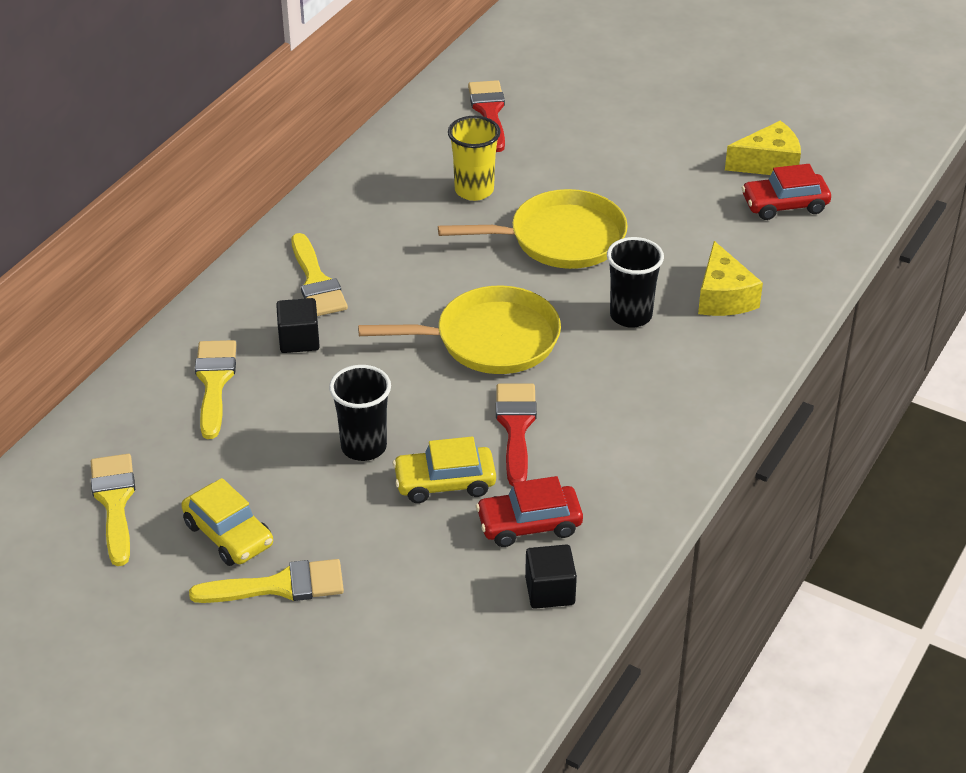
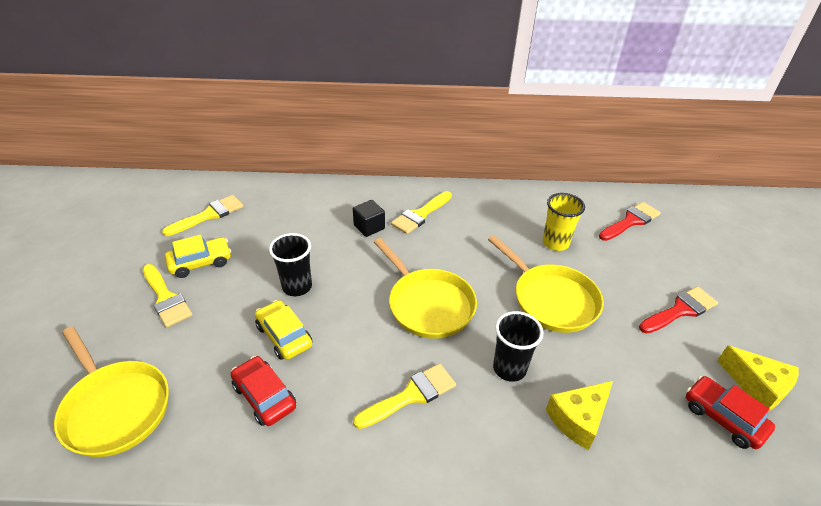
camera: 60 degrees right, 0 degrees up
yellow car [181,478,273,566] -> yellow car turned 135 degrees counterclockwise [165,235,231,278]
yellow brush [195,340,236,439] -> yellow brush moved to [353,363,456,429]
red brush [496,384,537,486] -> red brush moved to [639,286,718,334]
black cube [525,545,577,609] -> none
none -> yellow pan [54,326,169,457]

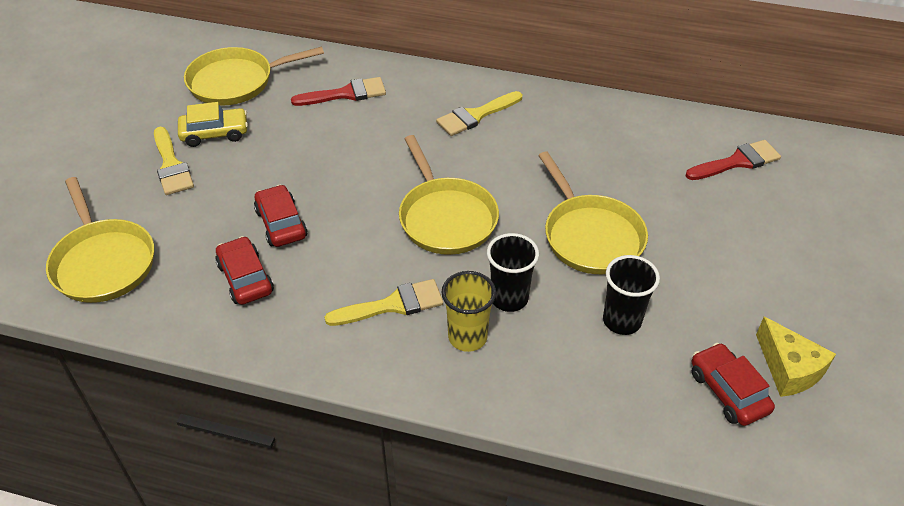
camera: 15 degrees right, 5 degrees up
yellow brush [162,195,243,236] -> yellow pan [184,47,324,106]
yellow car [255,300,312,360] -> red car [254,184,308,247]
black cup [269,233,312,296] -> black cup moved to [603,255,660,335]
black cube [353,200,385,237] -> none
yellow cup [542,193,585,251] -> yellow cup moved to [441,271,496,352]
yellow cheese [546,381,613,450] -> none
red brush [639,286,718,334] -> red brush moved to [291,77,386,106]

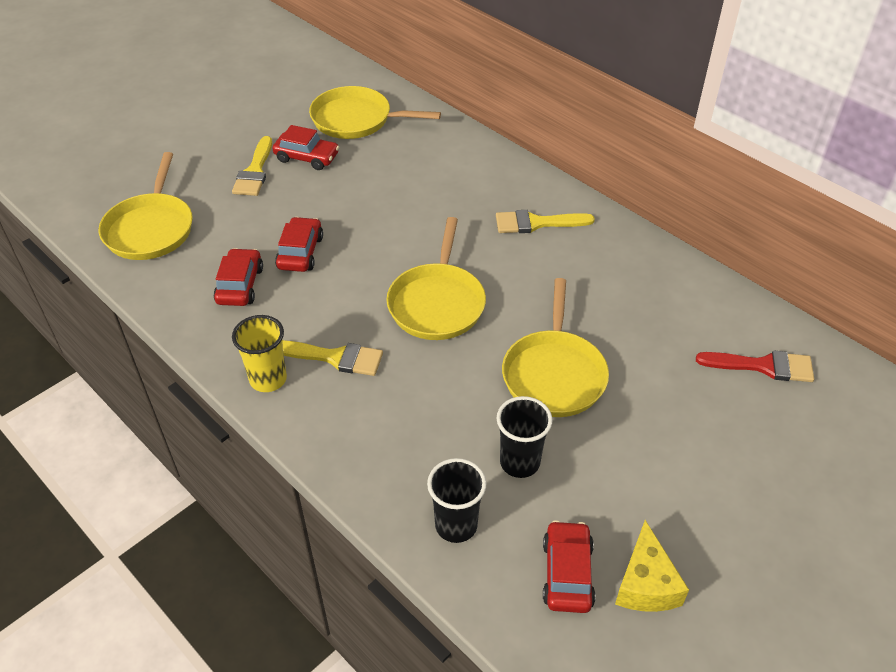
camera: 30 degrees right, 0 degrees up
yellow car [178,102,248,147] -> red car [272,125,339,170]
red brush [291,77,386,106] -> none
yellow cup [441,271,496,352] -> yellow cup moved to [232,315,287,392]
black cup [487,233,539,312] -> black cup moved to [427,458,487,543]

